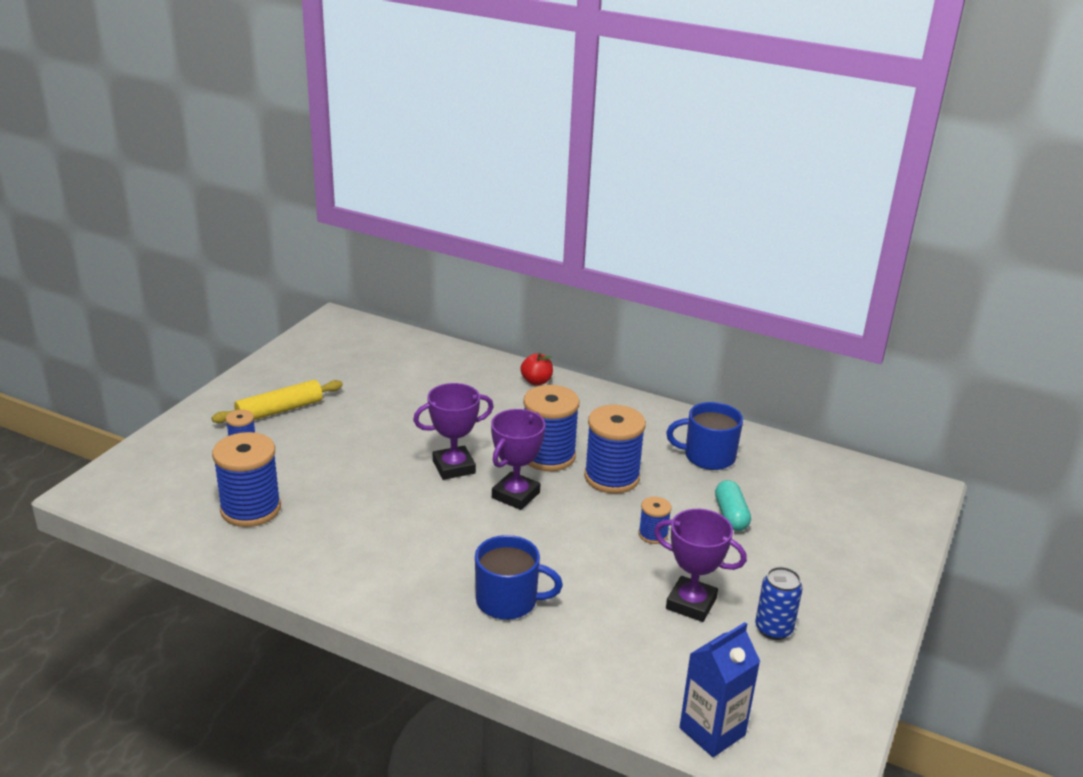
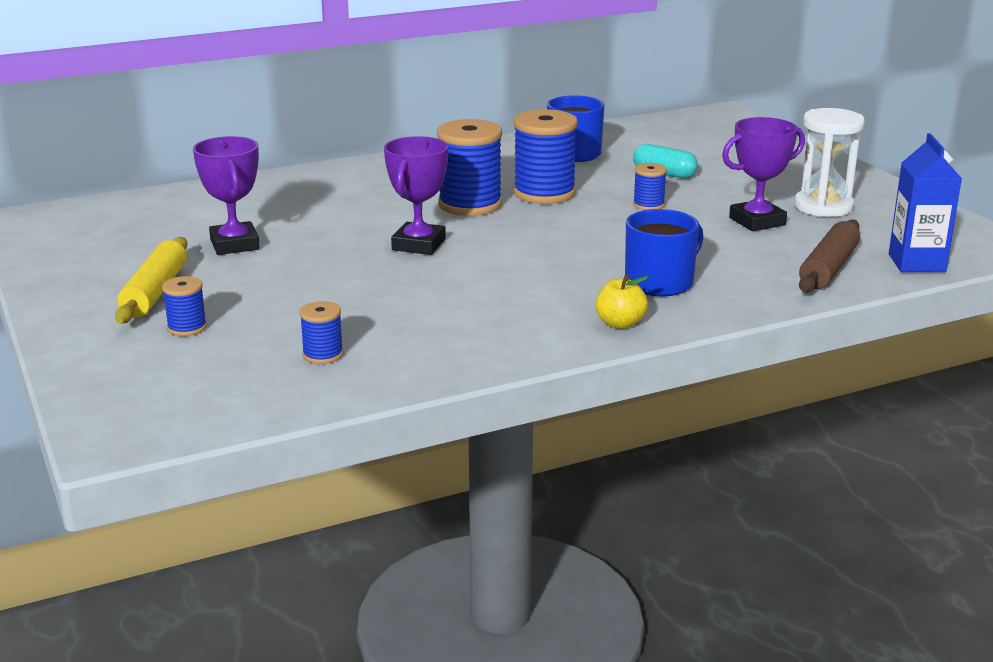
camera: 50 degrees left, 5 degrees down
blue spool [212,432,281,527] -> blue spool [299,301,343,364], size x0.50
purple trophy [491,409,545,510] -> purple trophy moved to [193,136,260,255]
red apple [520,353,553,385] -> none
blue can [755,567,803,640] -> white hourglass [794,108,865,217]
none -> yellow apple [596,275,649,329]
none -> brown rolling pin [799,219,860,292]

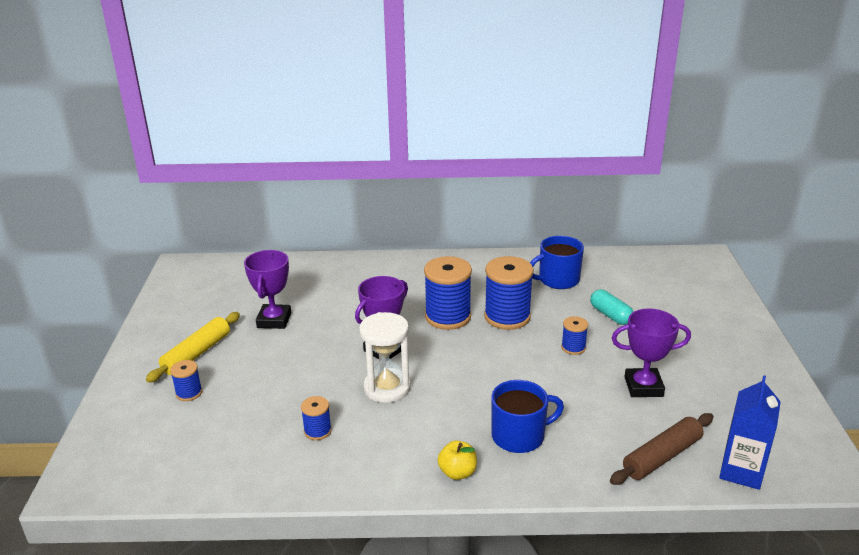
camera: 25 degrees right, 5 degrees up
blue spool [299,301,343,364] -> blue spool moved to [301,396,332,440]
white hourglass [794,108,865,217] -> white hourglass moved to [359,312,411,403]

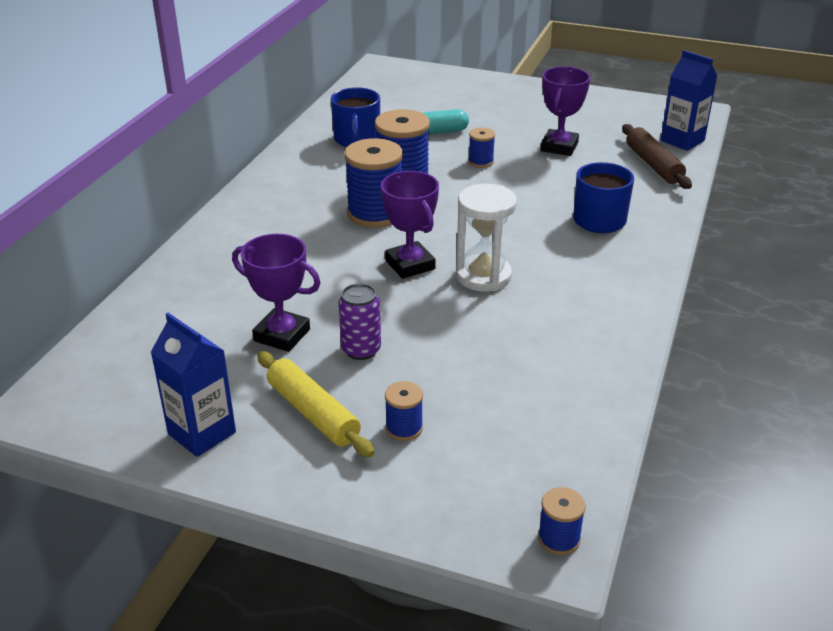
camera: 70 degrees left, 5 degrees up
blue spool [301,396,332,440] -> blue spool moved to [538,487,586,555]
yellow apple [438,441,477,480] -> none
none -> blue carton [151,313,236,457]
none -> purple can [339,283,381,360]

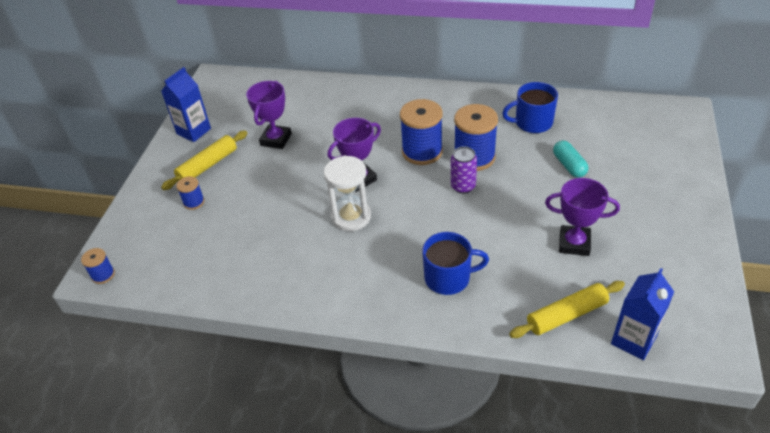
camera: 85 degrees right, 10 degrees up
purple can [339,283,381,360] -> purple can moved to [451,146,477,194]
blue spool [468,128,495,168] -> none
brown rolling pin [622,124,692,189] -> yellow rolling pin [509,281,625,338]

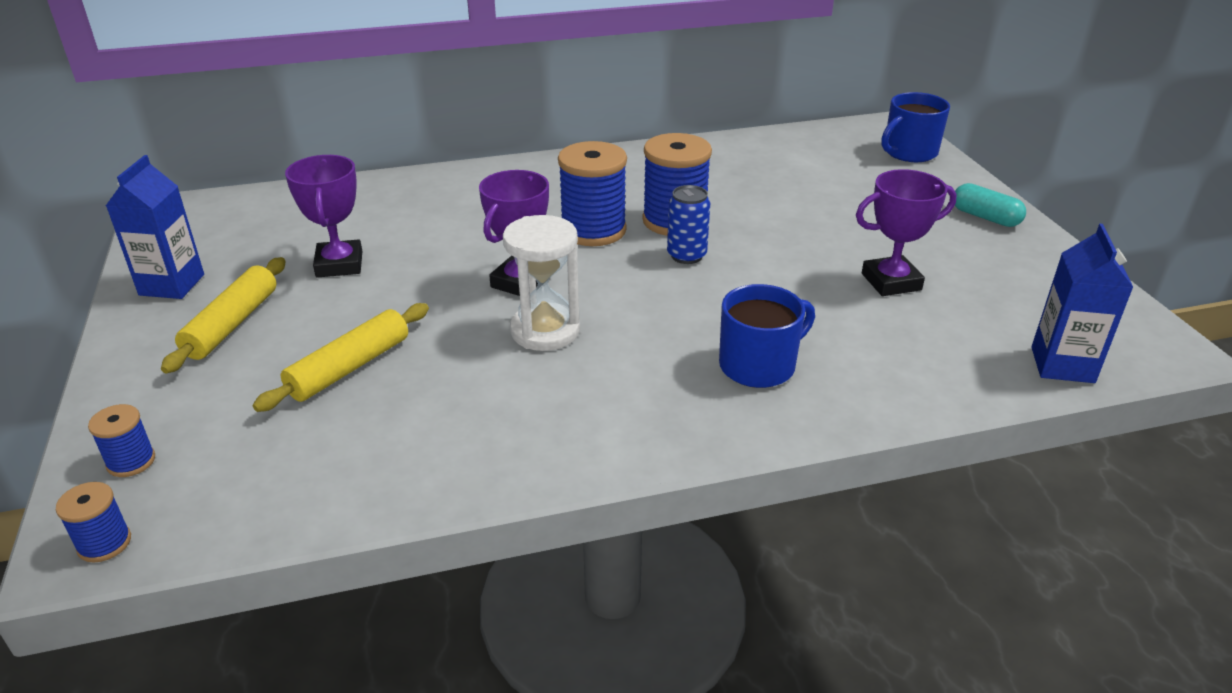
camera: 30 degrees left, 10 degrees down
blue spool [176,176,204,210] -> blue spool moved to [88,404,155,477]
purple can [451,146,477,194] -> blue can [667,185,710,264]
blue mug [502,82,558,133] -> blue mug moved to [881,92,950,162]
yellow rolling pin [509,281,625,338] -> yellow rolling pin moved to [253,303,429,412]
turquoise capsule [553,141,588,178] -> turquoise capsule moved to [955,183,1026,227]

